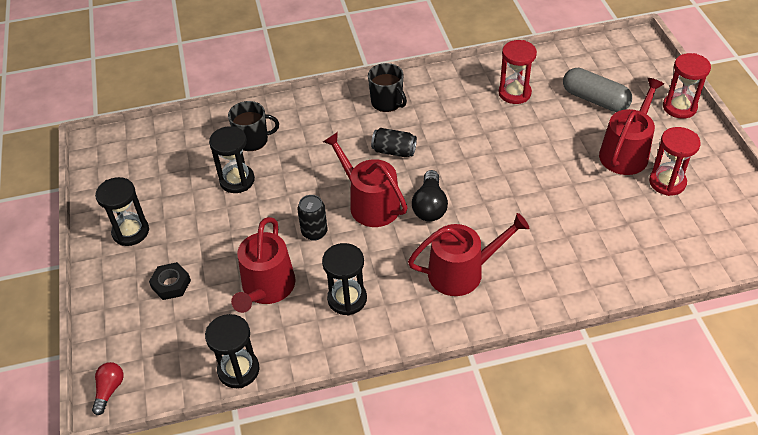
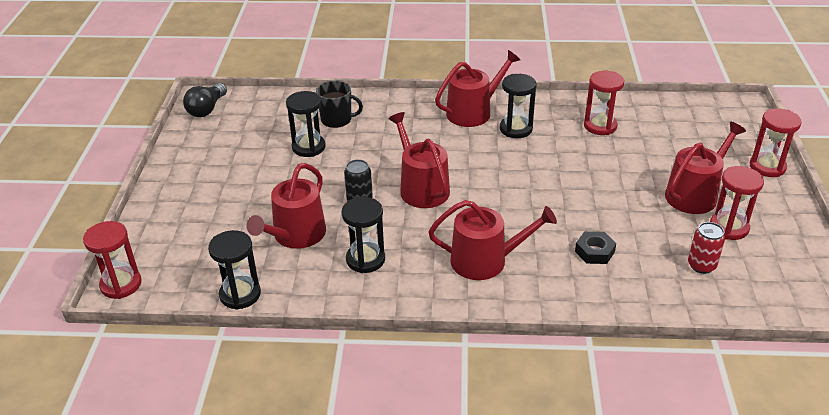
camera: 15 degrees right, 10 degrees down
red light bulb [92,362,123,415] -> red hourglass [83,221,142,299]
black hourglass [95,177,149,246] -> black hourglass moved to [500,74,537,138]
black nut [149,262,191,300] -> black nut moved to [575,231,616,264]
black mug [368,63,407,112] -> red watering can [435,50,520,127]
black can [371,128,417,157] -> none
black light bulb [412,170,448,222] -> black light bulb moved to [183,83,227,117]
grey capsule [563,68,632,112] -> none
none -> red can [688,222,725,274]

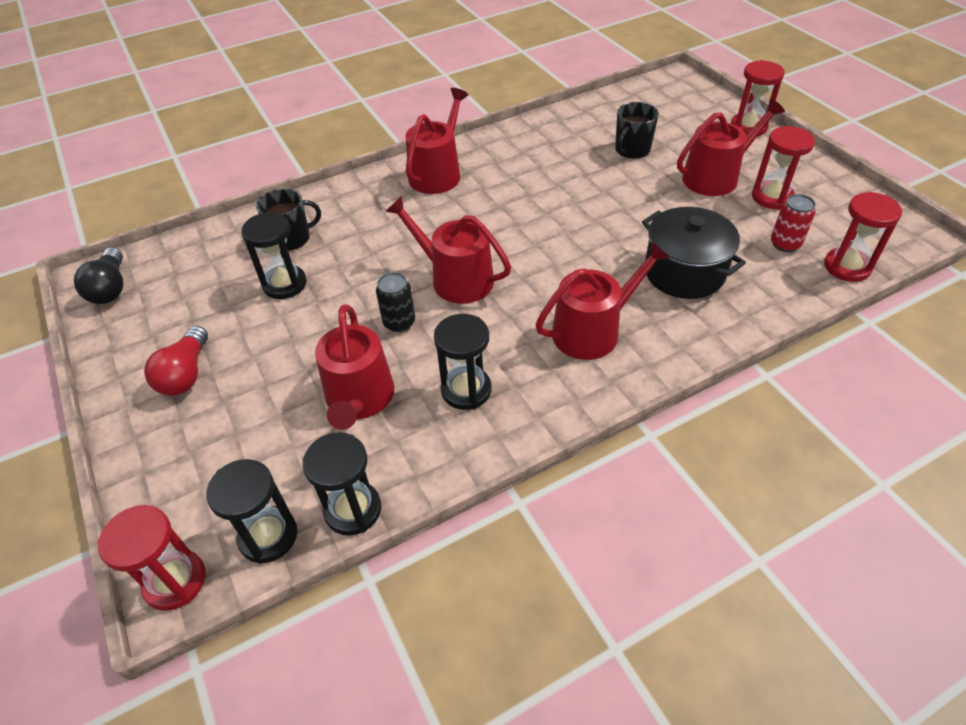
camera: 30 degrees left, 10 degrees up
black hourglass [500,74,537,138] -> black hourglass moved to [206,459,297,564]
black nut [575,231,616,264] -> black pot [642,207,746,299]
red hourglass [584,71,624,135] -> red hourglass moved to [824,192,902,282]
red watering can [665,122,746,214] -> red watering can turned 45 degrees clockwise [677,99,785,196]
none -> red light bulb [144,326,208,396]
none -> black mug [615,102,659,159]

